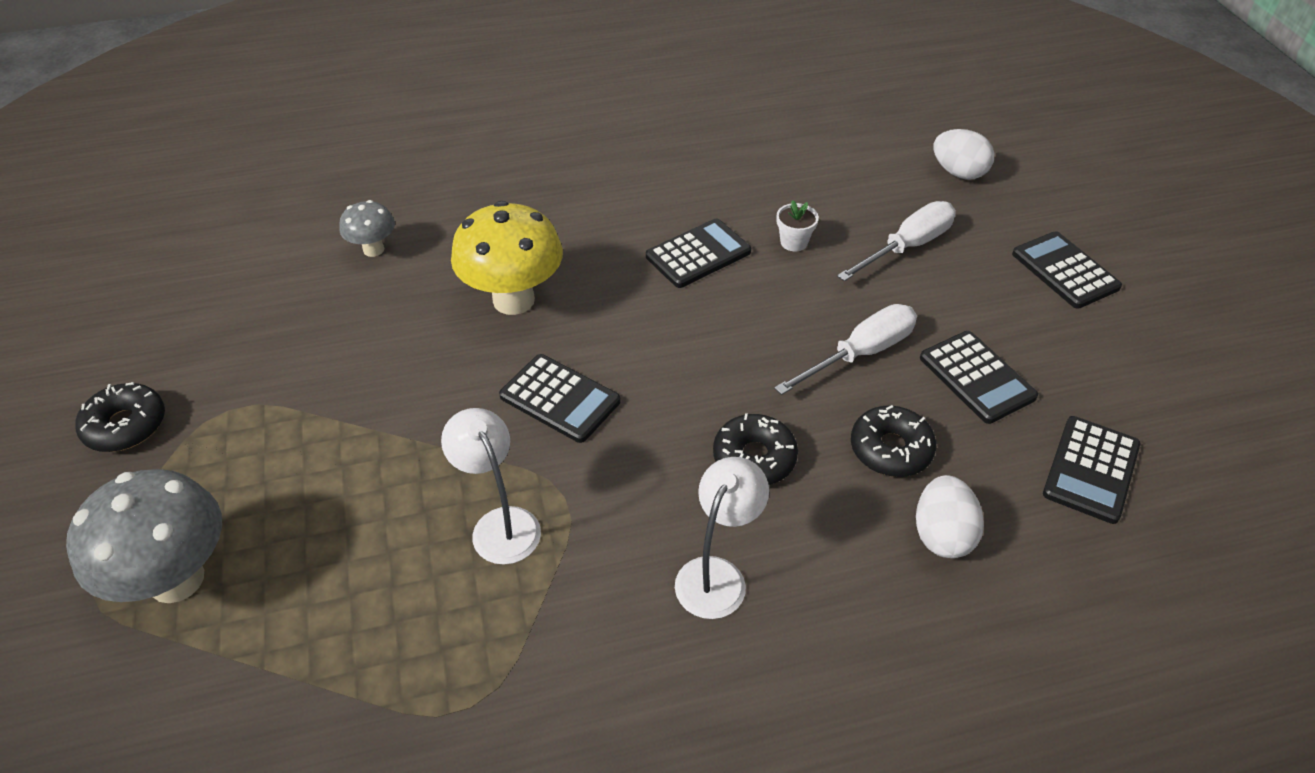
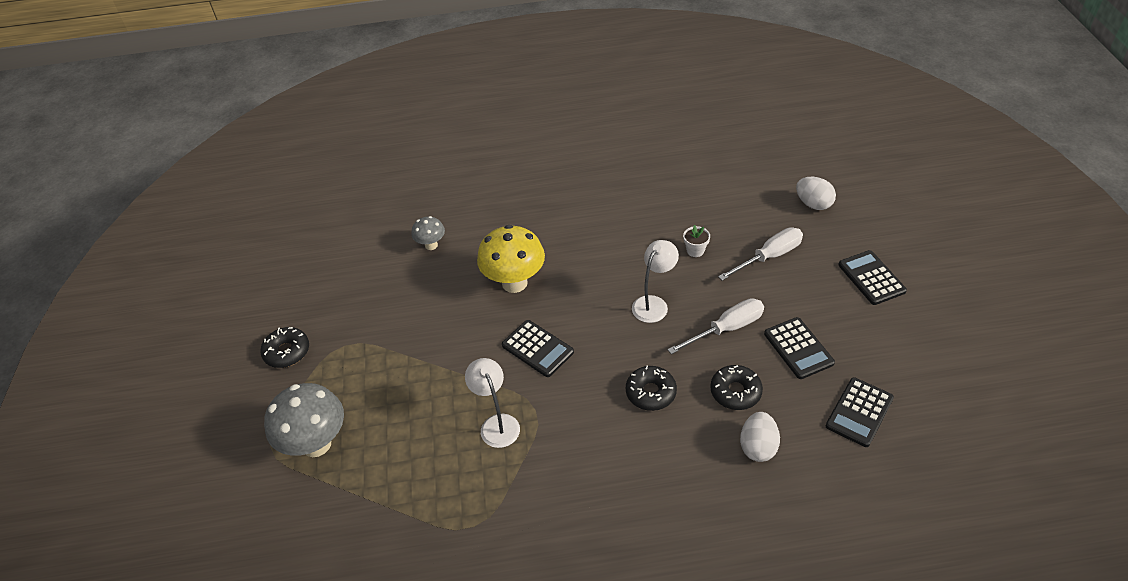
camera: 10 degrees right, 0 degrees up
black calculator [646,218,751,288] -> none
white lamp [675,457,769,619] -> white lamp moved to [632,240,679,323]

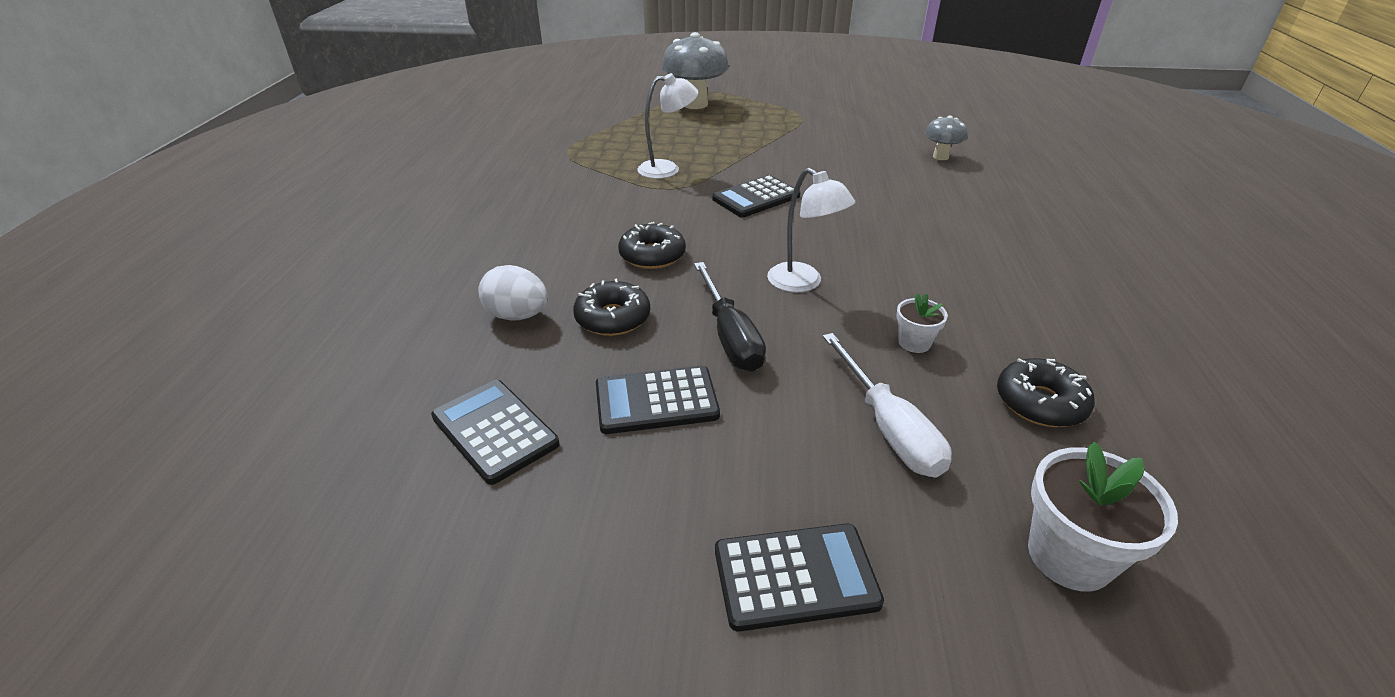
camera: 100 degrees right, 10 degrees down
black donut [260,327,309,368] -> black donut moved to [997,358,1095,427]
yellow mushroom [477,225,545,293] -> none
white screwdriver [667,298,764,354] -> black screwdriver [694,262,766,372]
white egg [796,177,836,210] -> white flower pot [1028,441,1178,591]

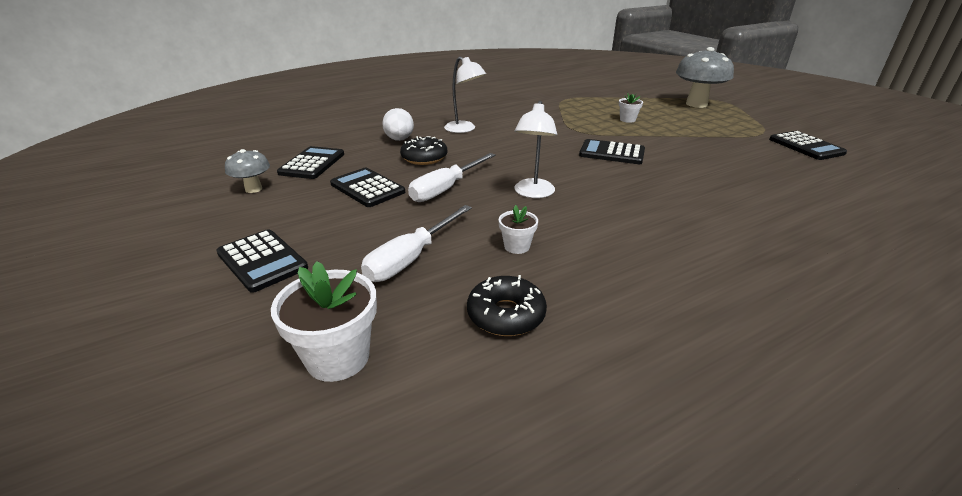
camera: 55 degrees right, 5 degrees down
black donut [618,222,686,269] -> none
white lamp [637,73,698,179] -> white lamp moved to [444,56,486,133]
black screwdriver [694,262,766,372] -> white screwdriver [408,153,496,202]
grey mushroom [925,116,967,160] -> grey mushroom moved to [225,149,270,193]
none -> white flower pot [619,93,643,123]
none -> black calculator [769,131,847,160]

